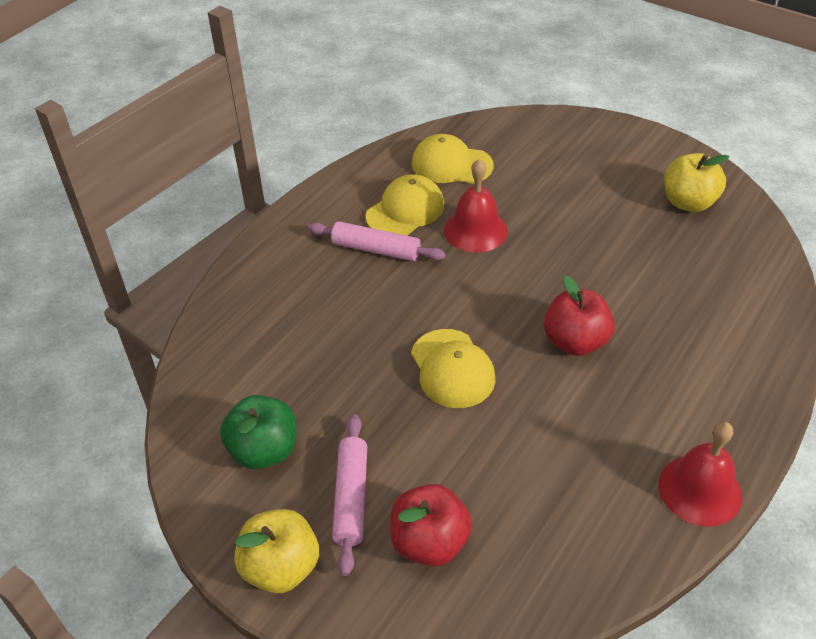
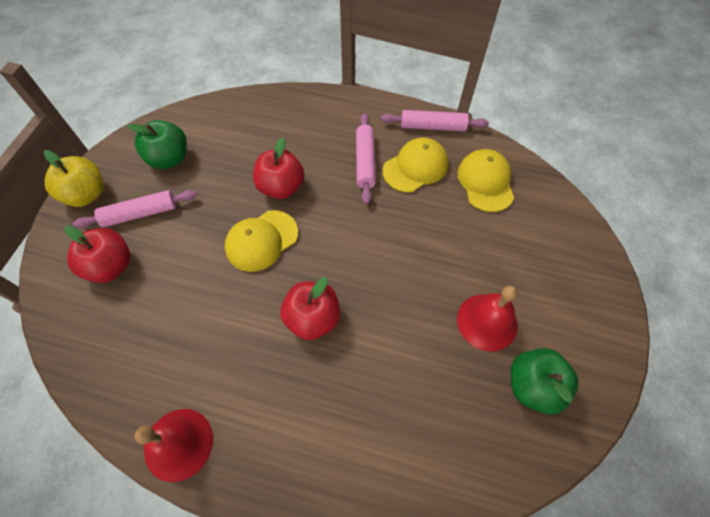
camera: 70 degrees right, 15 degrees up
yellow cap [366,174,445,236] -> yellow cap turned 60 degrees counterclockwise [383,138,448,192]
red bell [444,159,508,253] -> red bell moved to [457,285,518,352]
yellow apple [664,153,729,212] -> green apple [511,348,579,414]
none -> red apple [253,137,304,199]
none -> pink rolling pin [381,110,489,131]

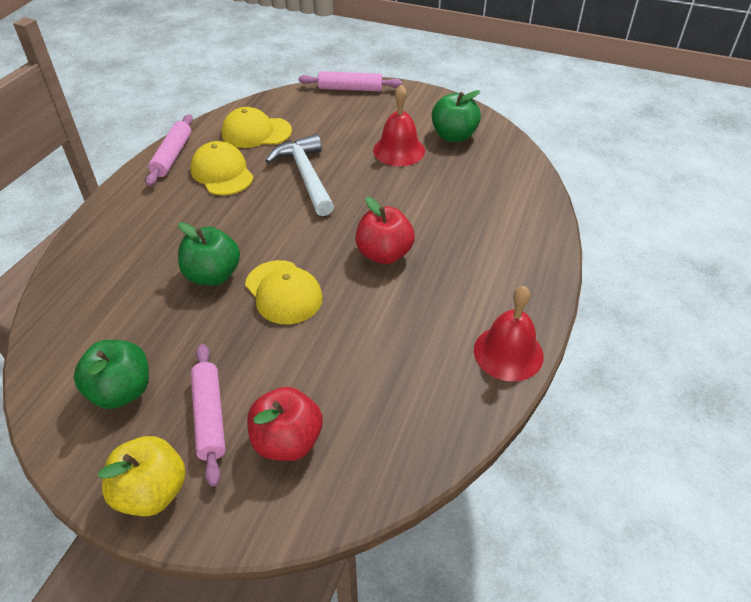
camera: 85 degrees left, 15 degrees down
red apple [253,137,304,199] -> green apple [178,222,240,286]
pink rolling pin [356,113,376,204] -> pink rolling pin moved to [299,71,402,91]
none -> white hammer [265,134,334,216]

